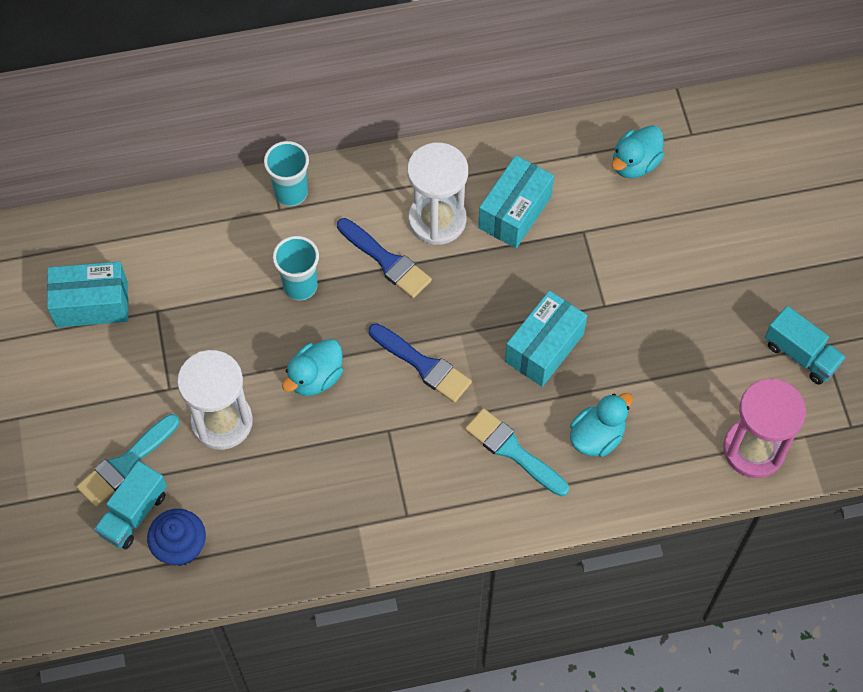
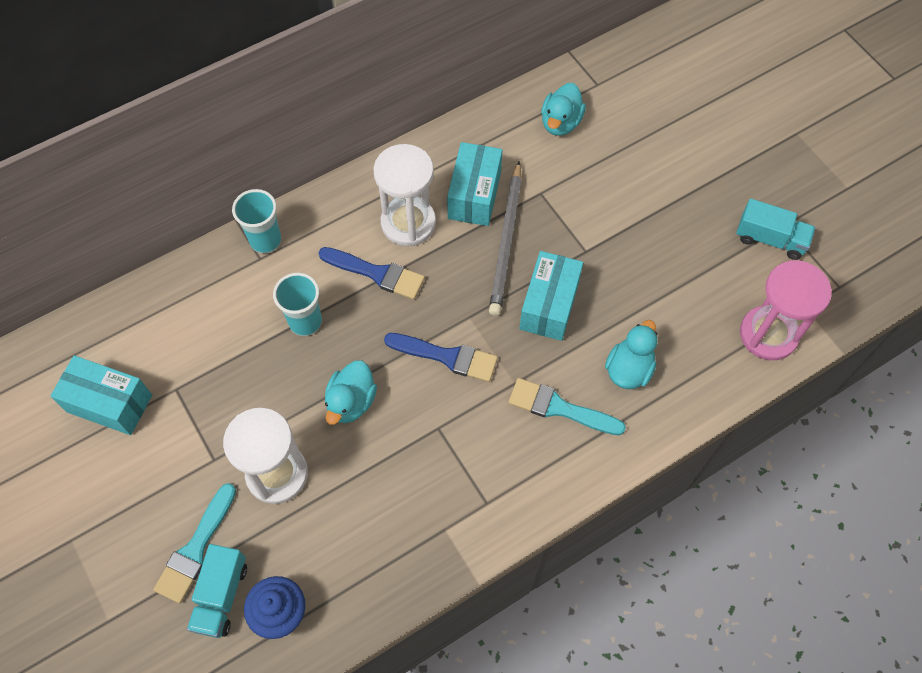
camera: 20 degrees left, 0 degrees up
turquoise box [47,262,128,327] -> turquoise box turned 45 degrees clockwise [50,355,152,435]
none -> grey pencil [489,161,522,316]

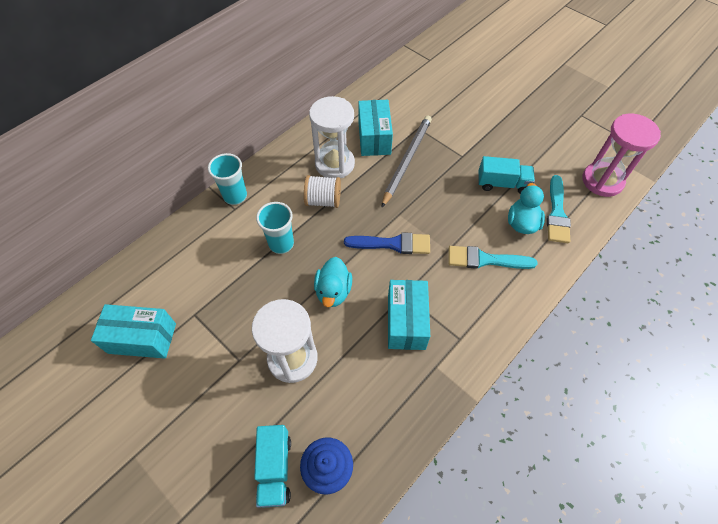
camera: 15 degrees left, 5 degrees down
turquoise brush [153,483,236,603] -> turquoise brush moved to [547,175,571,243]
blue brush [318,247,425,300] -> white spool [304,175,341,208]
grey pencil [489,161,522,316] -> grey pencil turned 150 degrees counterclockwise [381,116,432,208]
turquoise box [519,251,583,341] -> turquoise box moved to [388,280,430,350]
turquoise duck [541,83,586,136] -> none
turquoise truck [736,198,816,260] -> turquoise truck moved to [478,156,535,194]

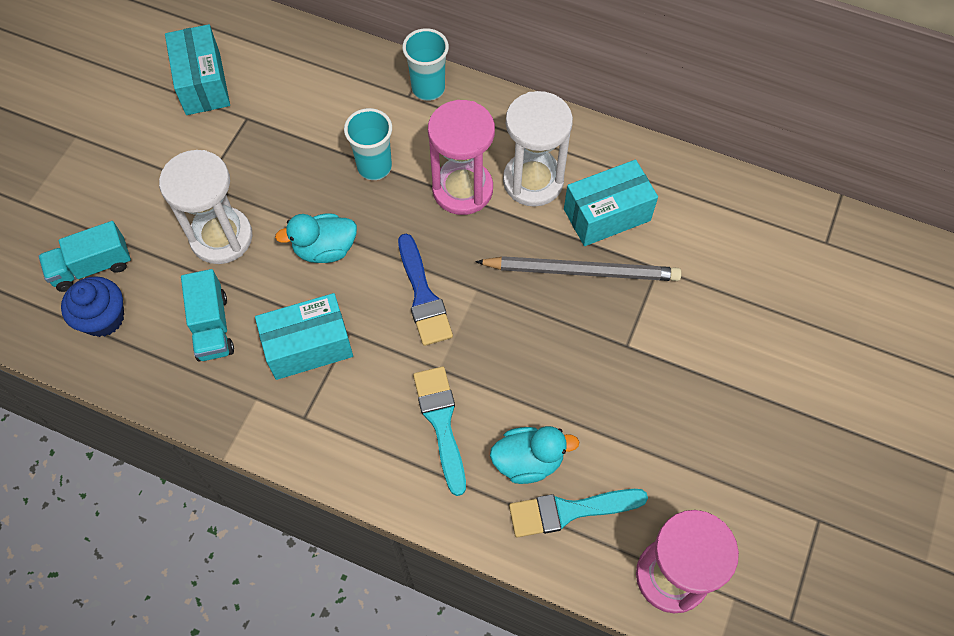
camera: 70 degrees right, 5 degrees up
white spool [304,175,341,208] -> pink hourglass [428,100,495,215]
turquoise truck [478,156,535,194] -> turquoise truck moved to [181,269,234,361]

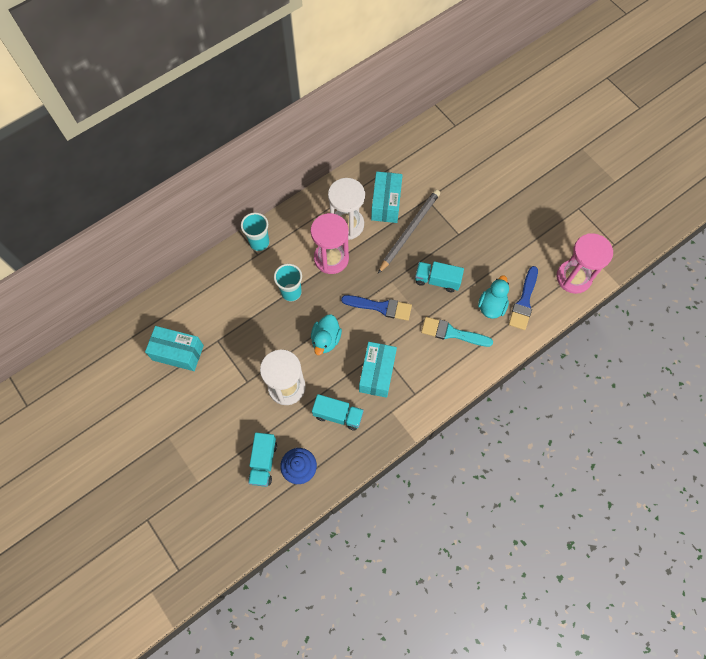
camera: 60 degrees left, 5 degrees up
turquoise brush [509,489,648,537] -> blue brush [509,266,538,330]
none -> turquoise truck [415,261,464,292]

